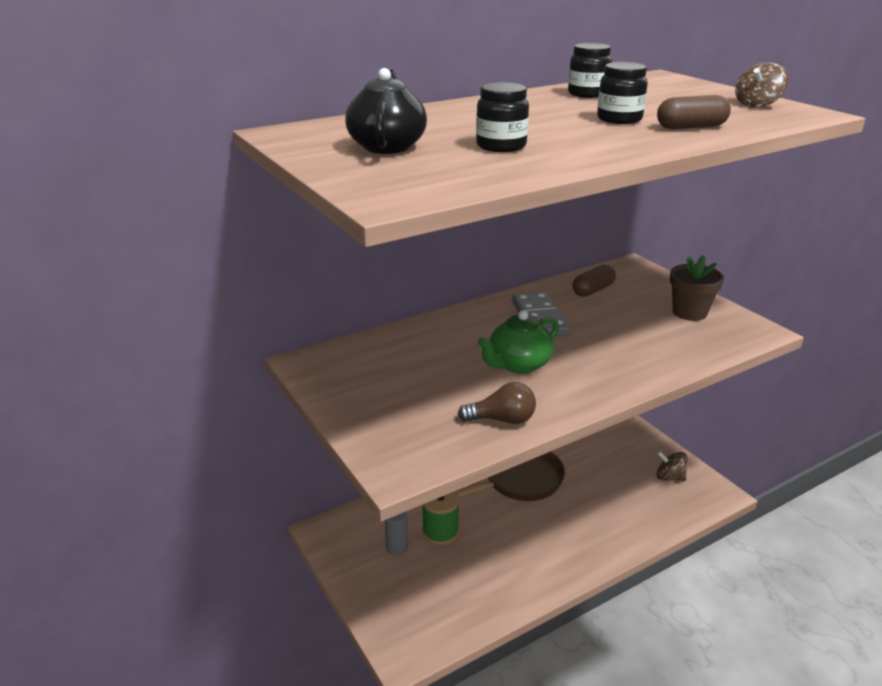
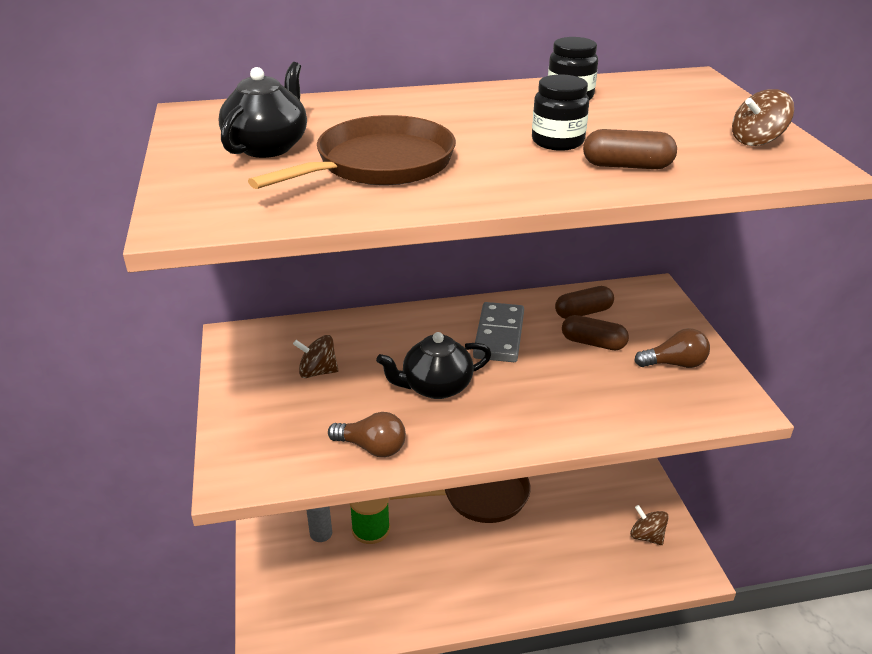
camera: 20 degrees right, 5 degrees up
black jar [476,82,529,152] -> brown pan [248,115,456,189]
green teapot [477,310,559,374] -> black teapot [376,332,492,399]
brown flower pot [670,255,724,321] -> brown light bulb [634,328,710,368]
none -> brown spinning top [293,335,339,378]
none -> brown capsule [562,315,629,350]

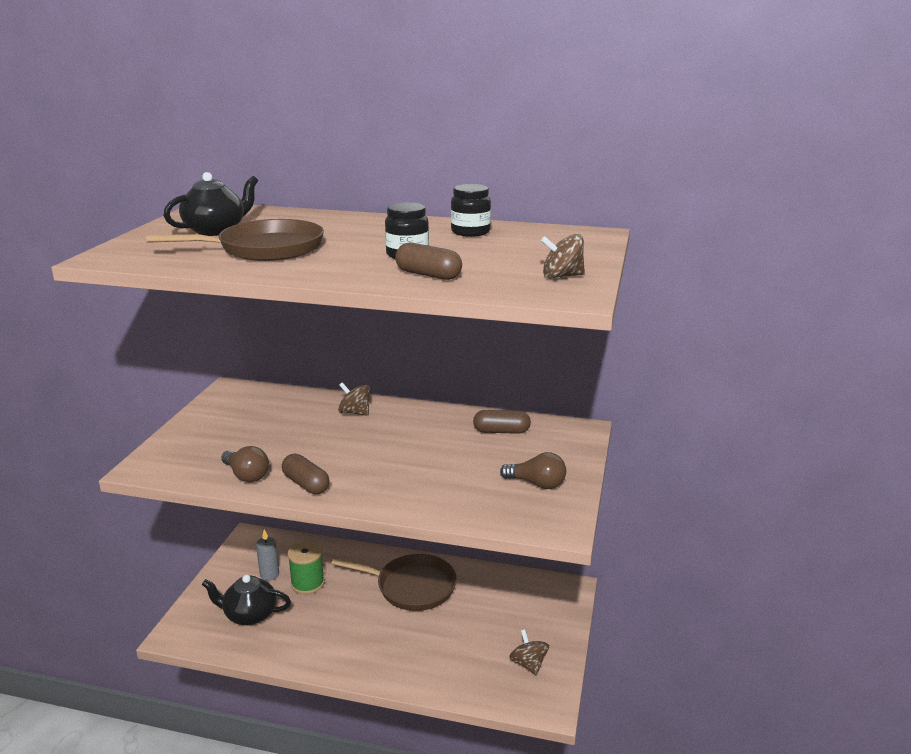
camera: 25 degrees right, 10 degrees down
brown spinning top [293,335,339,378] -> brown spinning top moved to [338,382,370,416]
black teapot [376,332,492,399] -> black teapot moved to [202,575,291,625]
grey domino [473,302,524,362] -> none
brown capsule [562,315,629,350] -> brown capsule moved to [282,454,330,494]

